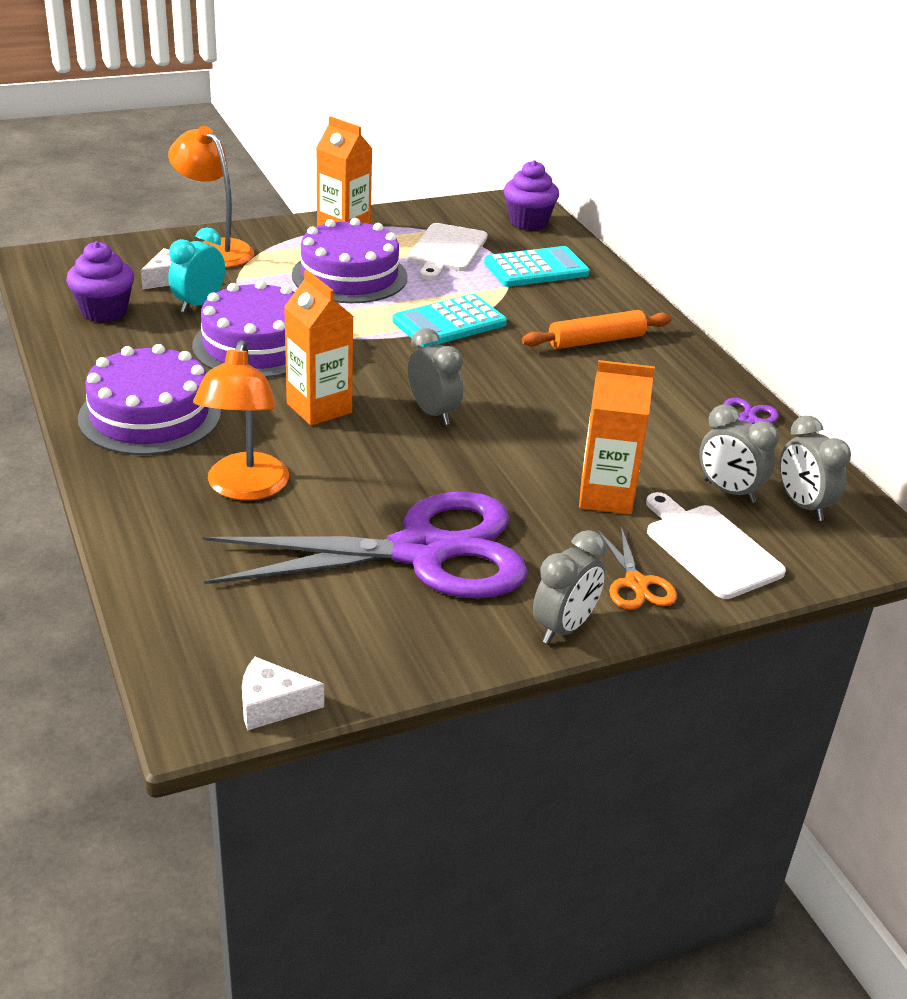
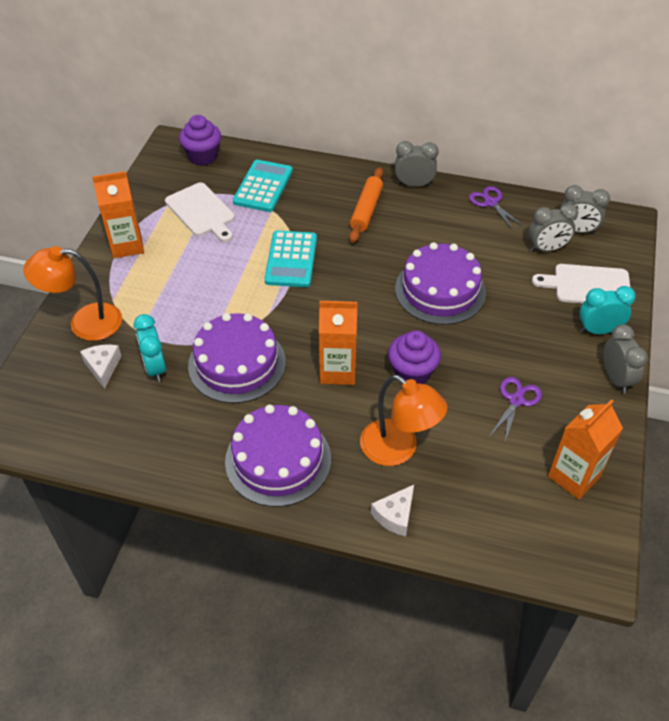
camera: 50 degrees left, 15 degrees up
purple cupcake [66,241,134,322] -> purple cupcake moved to [388,330,441,384]
purple scissors [203,492,528,599] -> purple scissors [489,377,542,441], size x0.40
white cheese [242,657,324,731] -> white cheese moved to [371,485,414,536]
purple cake [292,218,408,303] -> purple cake moved to [395,242,486,325]
grey clock [408,328,463,425] -> grey clock moved to [395,141,439,187]
orange carton [579,360,655,514] -> orange carton moved to [548,399,623,499]
orange scissors [598,527,677,610] -> turquoise clock [579,286,636,334]

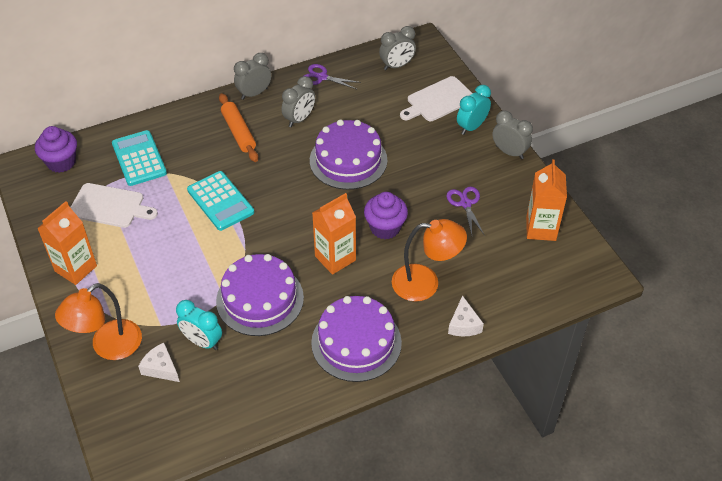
camera: 40 degrees left, 0 degrees up
grey clock [529,204,578,252] -> grey clock moved to [281,76,315,127]

